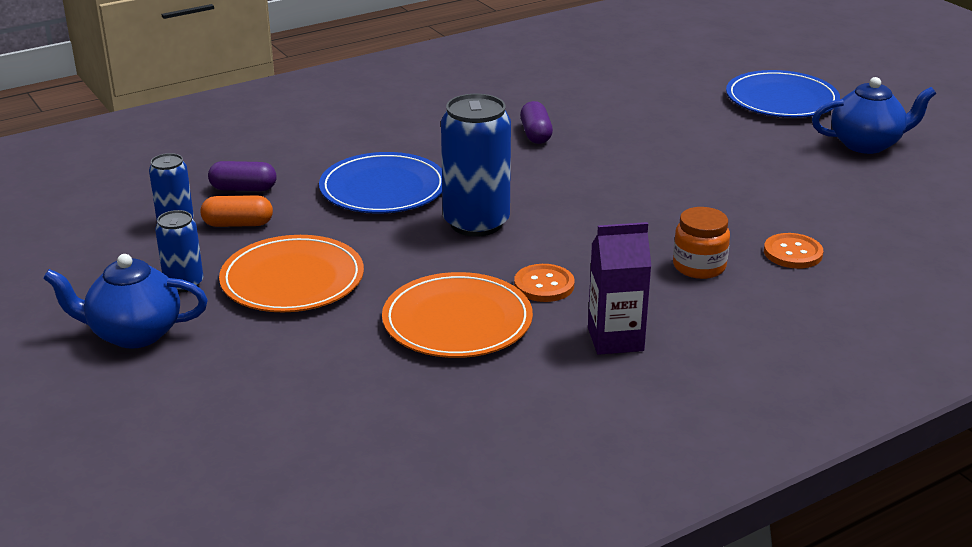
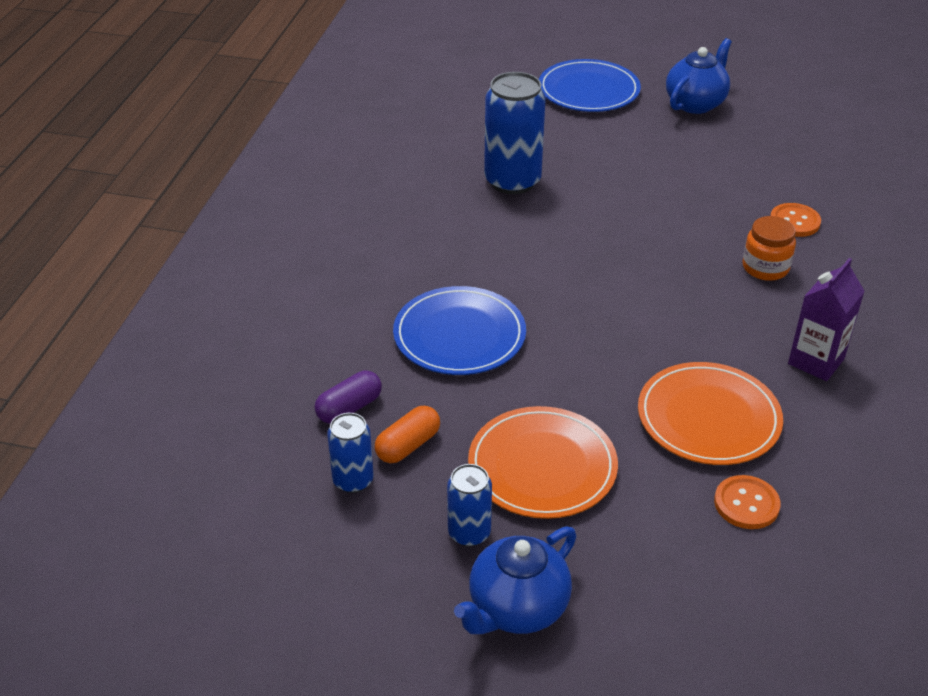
camera: 45 degrees left, 10 degrees up
blue can [441,94,511,236] -> blue can moved to [484,72,546,194]
orange button [514,264,574,302] -> orange button moved to [714,475,781,529]
purple capsule [520,101,553,144] -> none

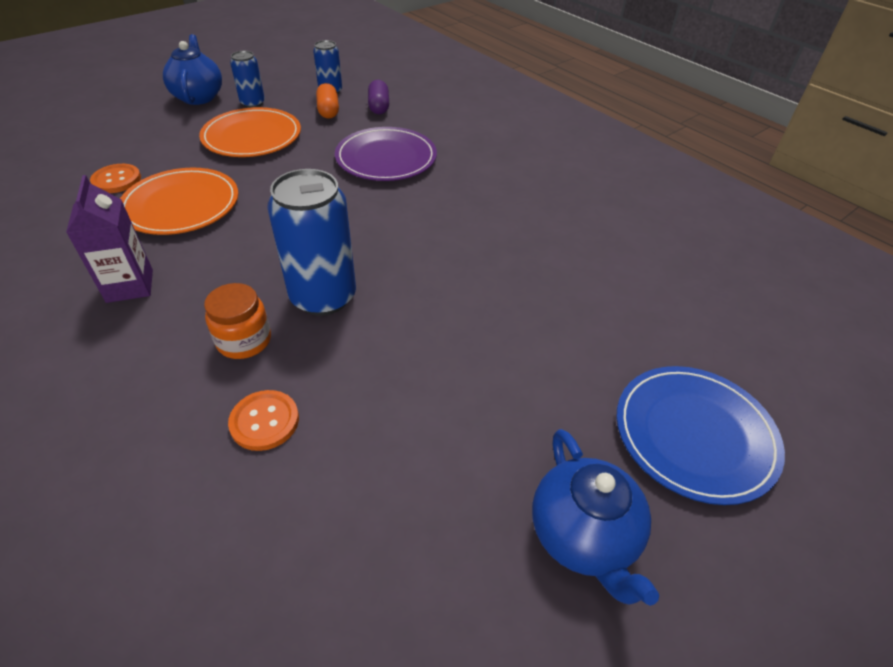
camera: 125 degrees right, 5 degrees up
blue plate [393,286,526,375] -> purple plate [335,127,437,181]
blue can [484,72,546,194] -> blue can moved to [267,169,356,316]

